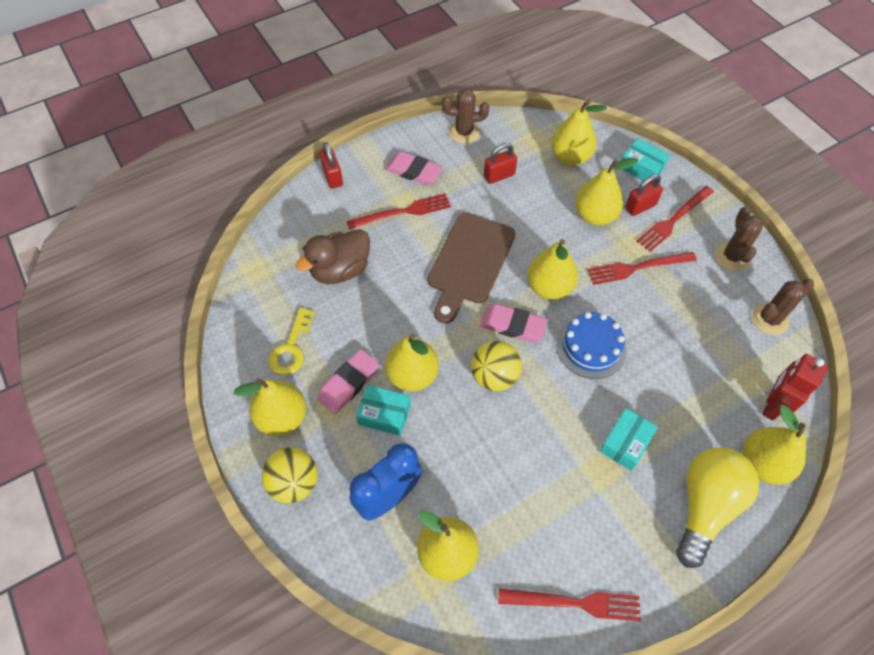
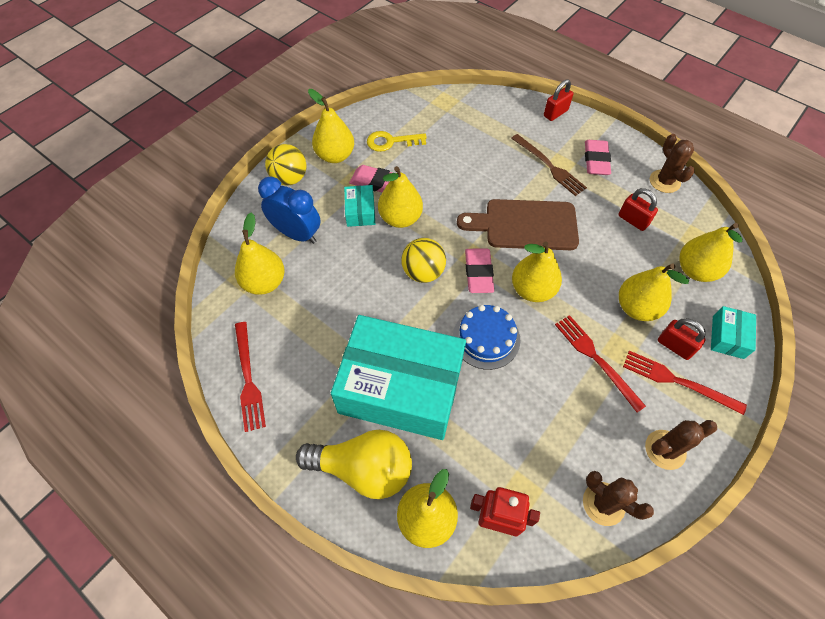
camera: 70 degrees right, 0 degrees up
brown duck [296,229,370,284] -> none
red fork [346,193,451,229] -> brown fork [511,134,587,196]
turquoise box [600,408,658,471] -> turquoise box [331,315,466,440], size x2.49

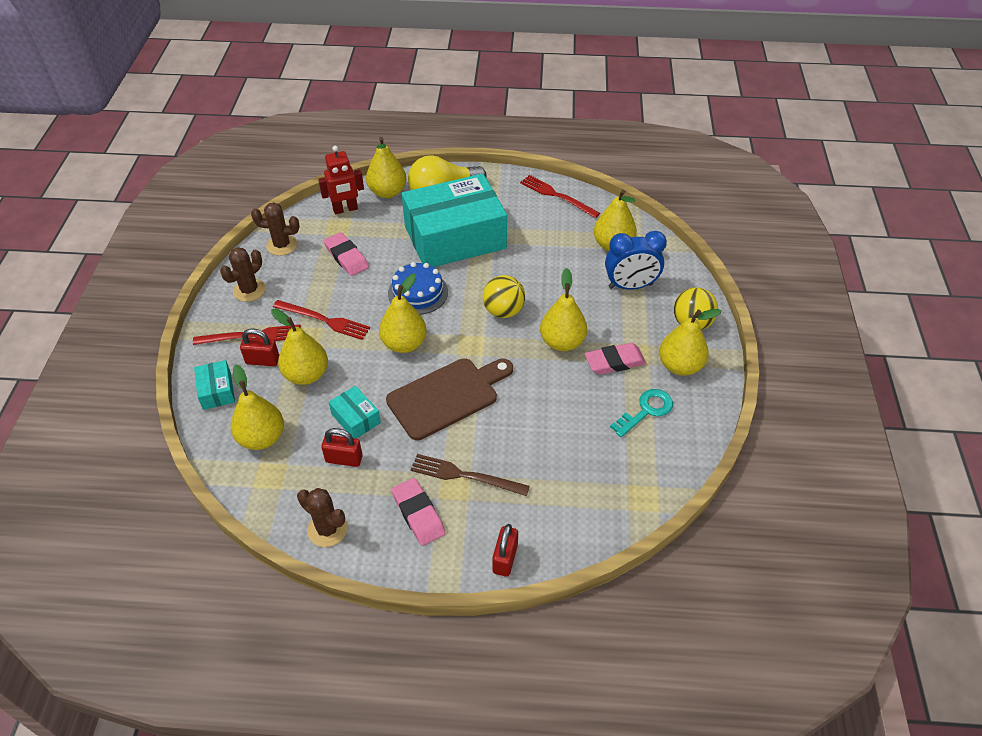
camera: 145 degrees right, 10 degrees down
turquoise box [344,185,375,227] -> turquoise box moved to [329,386,381,439]
yellow key [367,131,427,152] -> turquoise key [610,389,673,437]
pink eraser [465,248,494,293] -> pink eraser moved to [324,232,369,276]

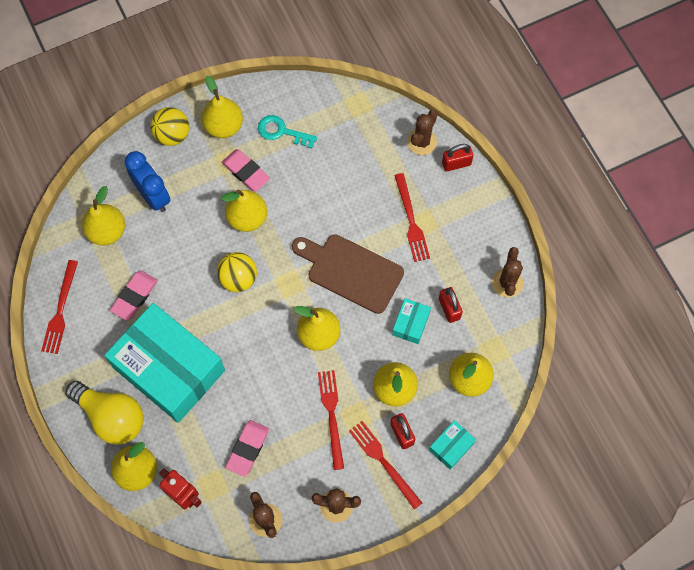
camera: 120 degrees left, 20 degrees up
blue cake [388,262,448,315] -> none
pink eraser [392,478,445,546] -> pink eraser moved to [110,271,158,321]
brown fork [411,454,530,496] -> red fork [394,173,430,262]
none -> brown cactus [407,110,438,155]

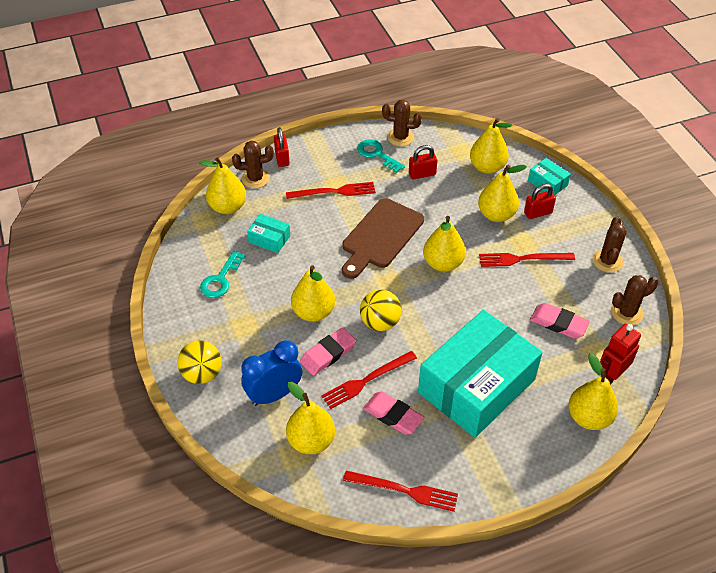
camera: 85 degrees left, 20 degrees down
yellow light bulb [66,381,144,445] -> none
yellow pear [202,76,243,138] -> yellow pear moved to [200,157,246,214]
pink eraser [222,149,270,191] -> pink eraser moved to [300,327,356,376]
red fork [349,421,422,510] -> red fork moved to [321,351,417,409]
turquoise box [392,298,431,344] -> turquoise box moved to [247,214,290,253]
brown cactus [407,110,438,155] -> brown cactus turned 45 degrees counterclockwise [232,141,274,188]
none -> turquoise key [357,140,405,173]

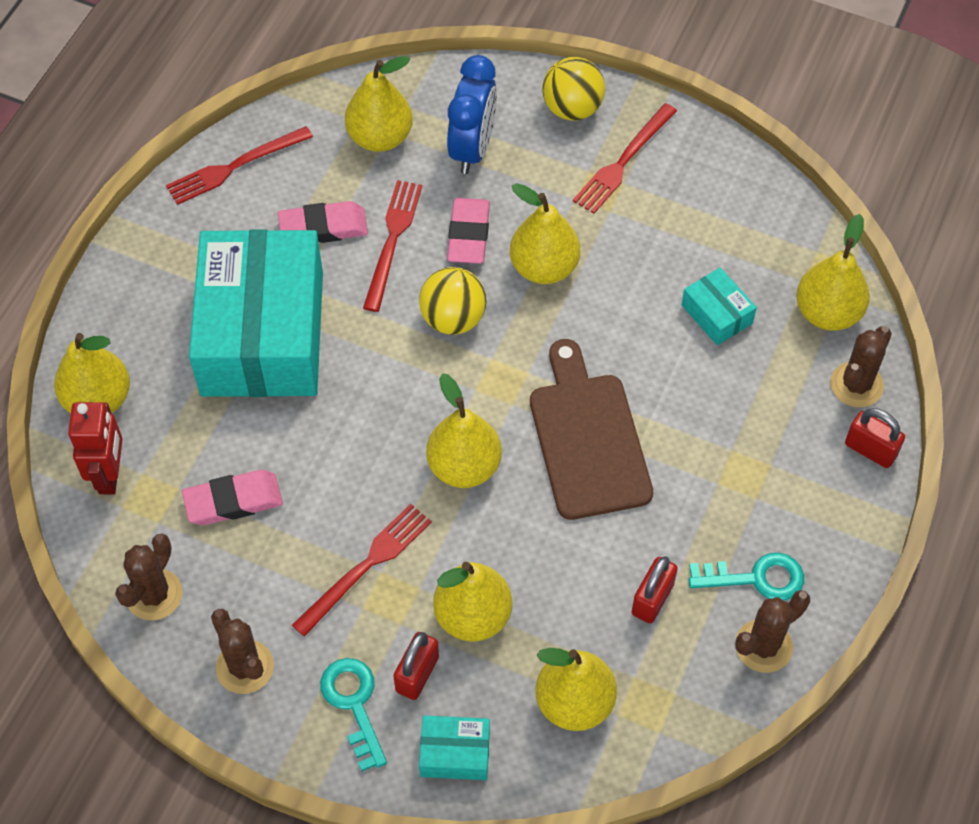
camera: 135 degrees right, 10 degrees up
turquoise key [200,251,245,298] -> turquoise key moved to [320,658,387,772]
turquoise box [247,214,290,253] -> turquoise box turned 75 degrees clockwise [682,268,757,345]
red fork [286,182,375,199] -> red fork moved to [573,103,677,214]

